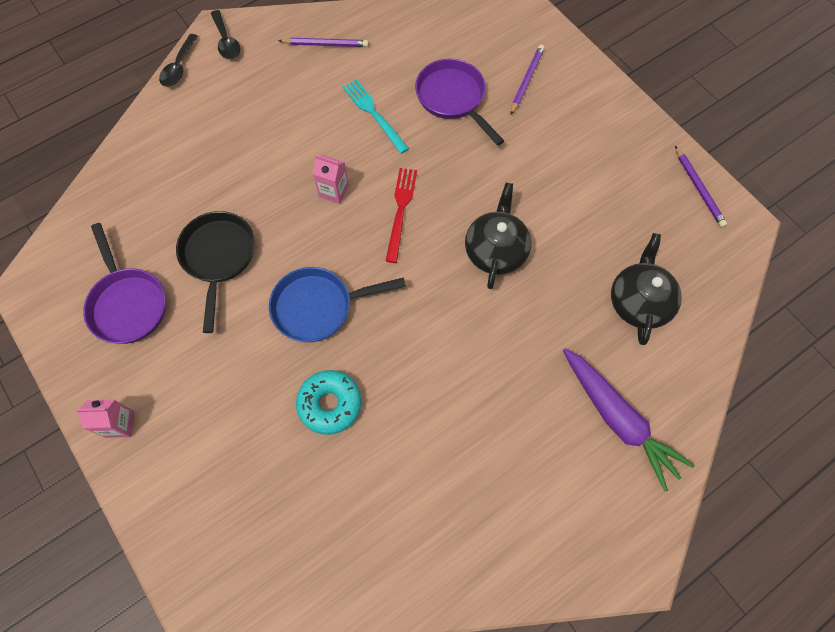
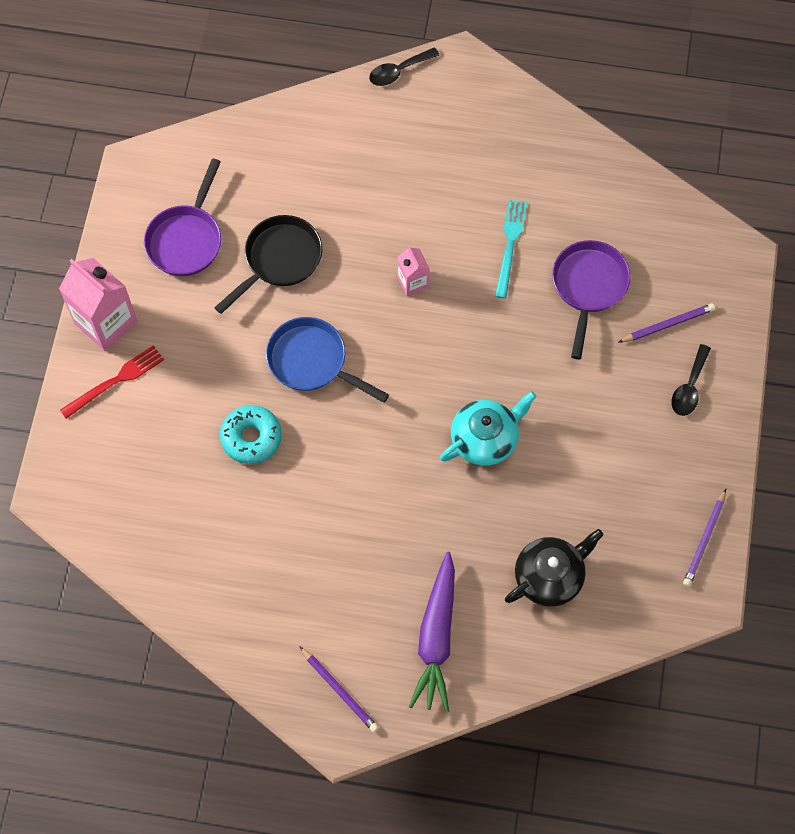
camera: 45 degrees right, 0 degrees up
pink carton [75,399,135,438] -> pink carton [59,258,137,351], size x1.86
black spoon [211,10,240,59] -> black spoon moved to [672,344,711,416]
purple pencil [278,38,369,47] -> purple pencil moved to [299,646,379,732]
red fork [386,168,417,263] -> red fork moved to [60,345,164,419]
black teapot [465,183,531,289] -> turquoise teapot [440,391,537,466]

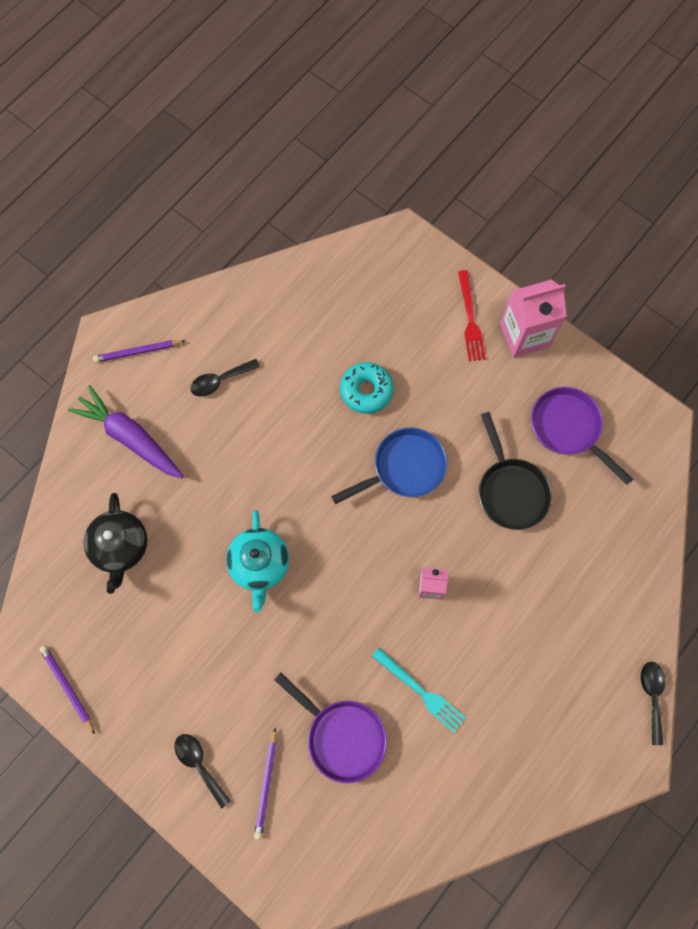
camera: 120 degrees right, 5 degrees up
none -> black spoon [190,359,260,397]

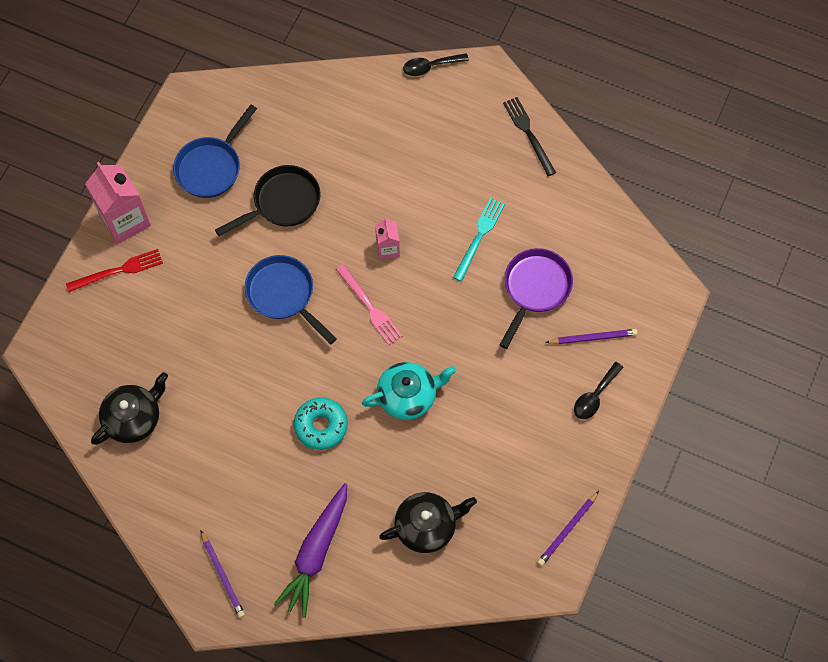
camera: 105 degrees left, 5 degrees down
black spoon [190,359,260,397] -> none
turquoise donut [340,362,394,414] -> turquoise donut moved to [294,397,348,450]
purple pan [531,387,633,485] -> blue pan [173,105,257,198]
none -> black teapot [91,372,168,445]
none -> pink fork [336,264,402,345]
none -> black fork [503,97,556,176]

